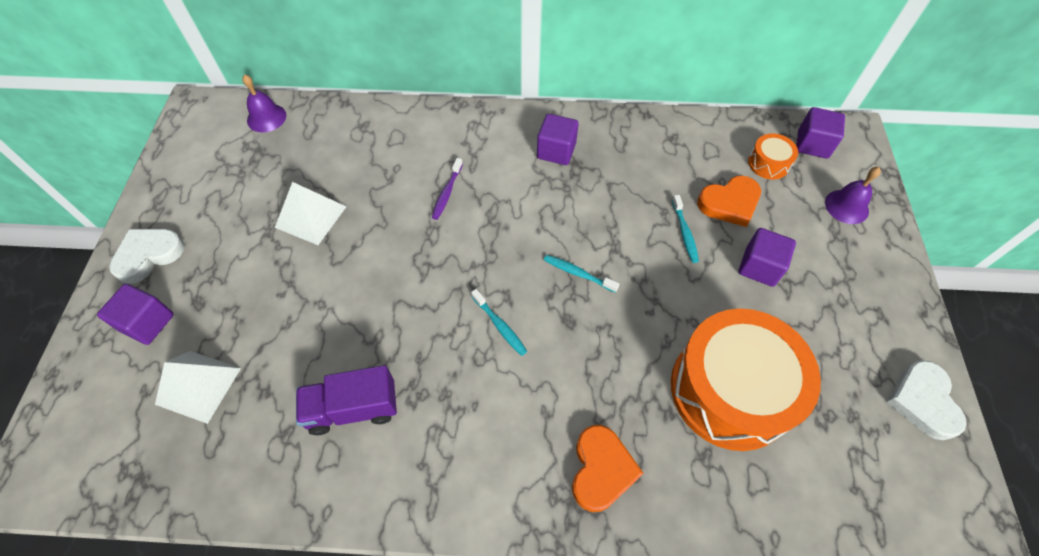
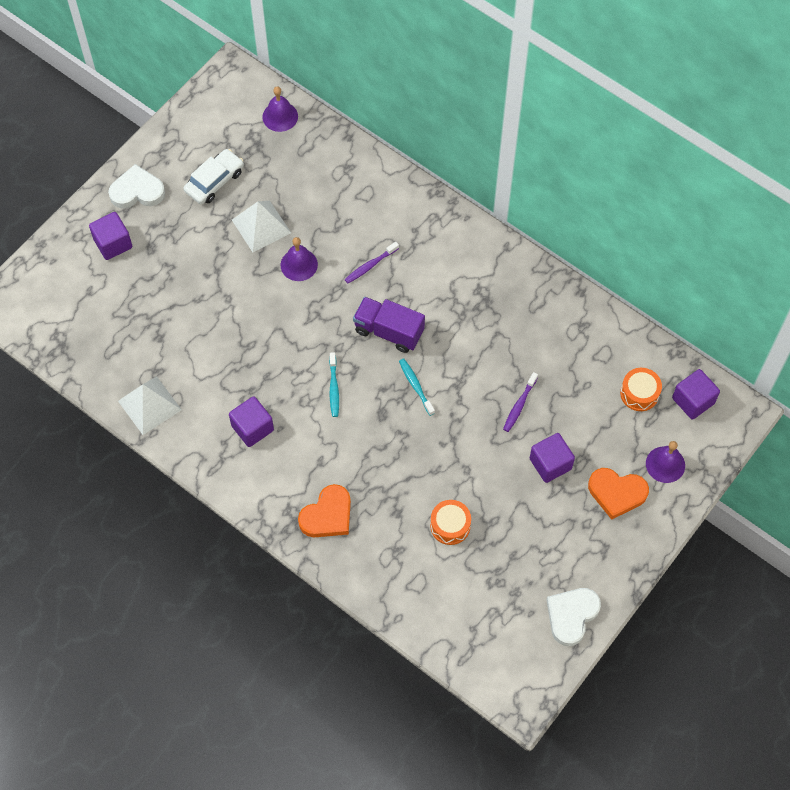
camera: 35 degrees right, 5 degrees up
white pyramid [155,351,241,424] -> white pyramid moved to [118,376,182,435]
purple truck [296,365,397,435] -> purple truck moved to [353,297,425,353]
purple cube [537,114,579,165] -> purple cube moved to [229,396,274,447]
orange drum [671,309,821,451] -> orange drum [430,500,471,545], size x0.42
turquoise toothbrush [672,195,699,263] -> purple toothbrush [503,372,538,432]
orange heart [697,176,761,227] -> orange heart moved to [588,468,649,520]
none -> white car [184,149,244,204]
none -> purple bell [281,237,318,281]

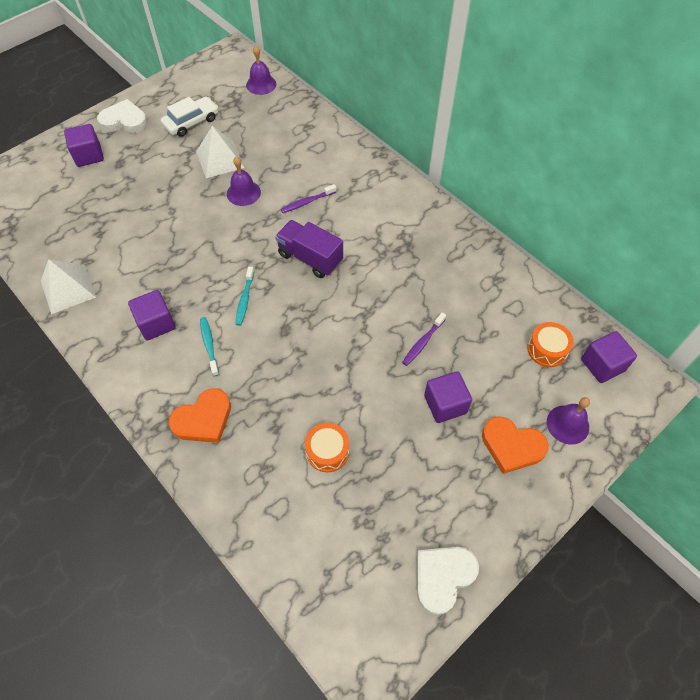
camera: 10 degrees right, 5 degrees down
turquoise toothbrush [399,358,435,416] -> turquoise toothbrush moved to [200,317,219,376]

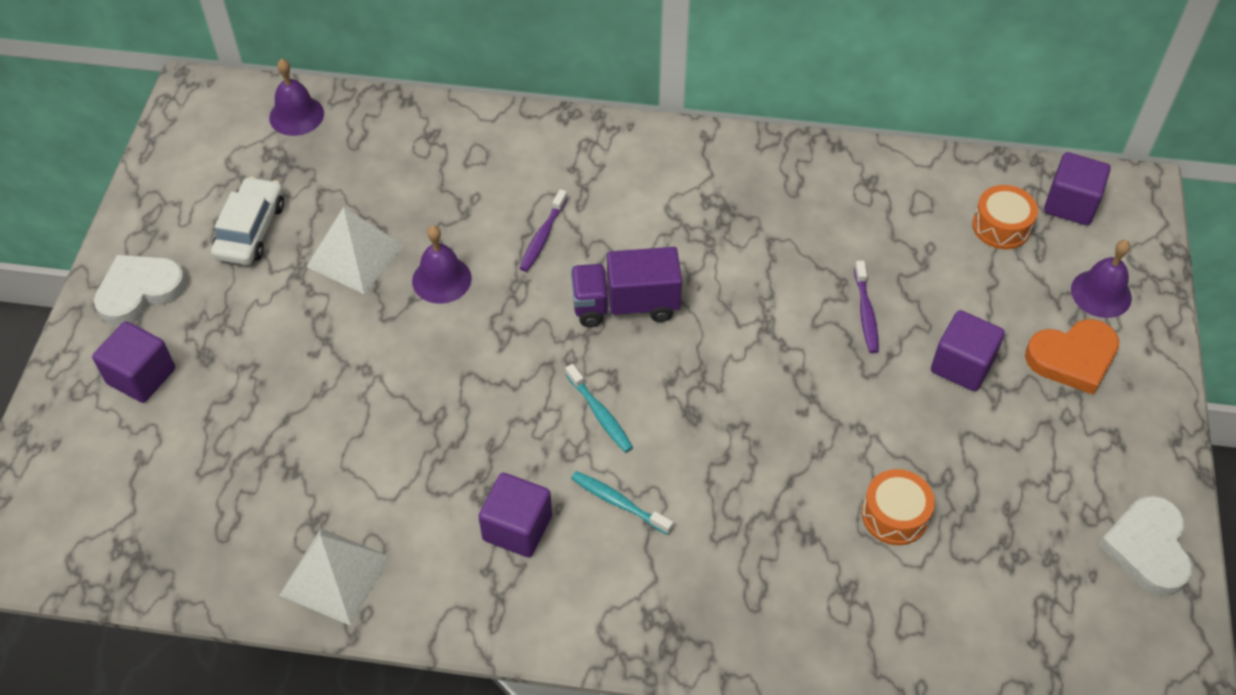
camera: 40 degrees left, 5 degrees down
orange heart [169,388,231,443] -> none

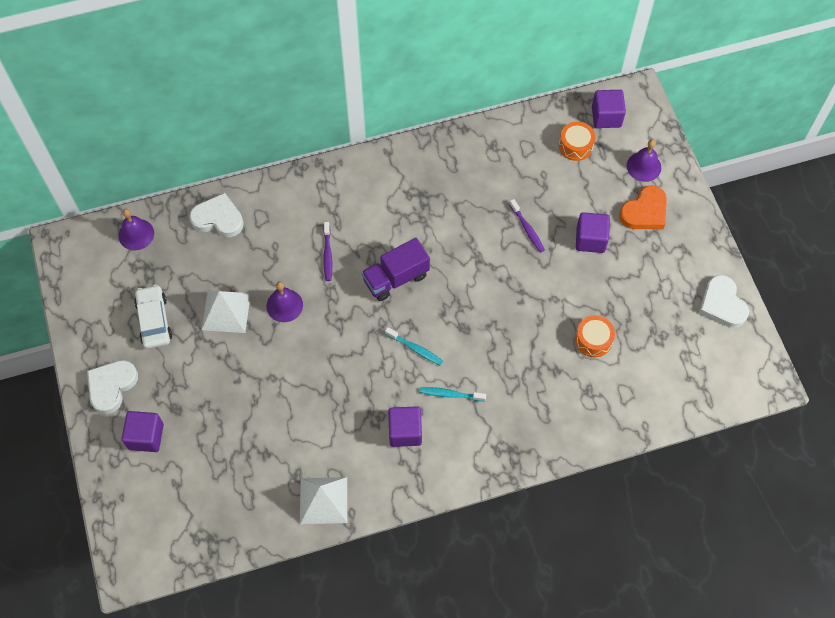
camera: 25 degrees left, 10 degrees up
none -> white heart [189,193,244,237]

